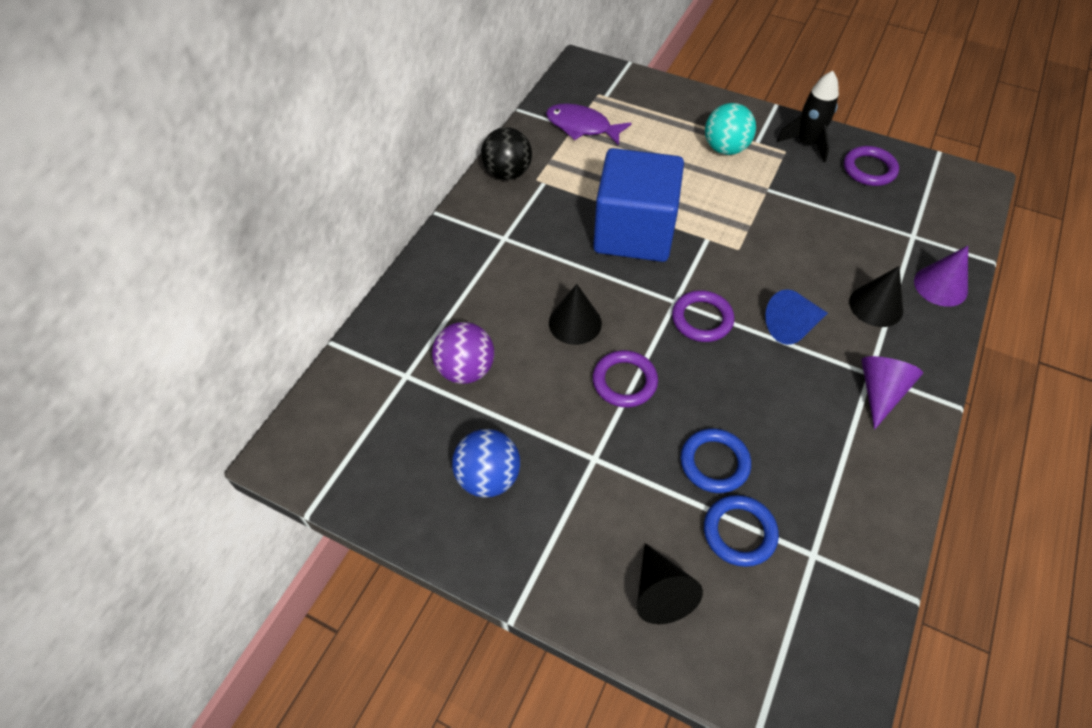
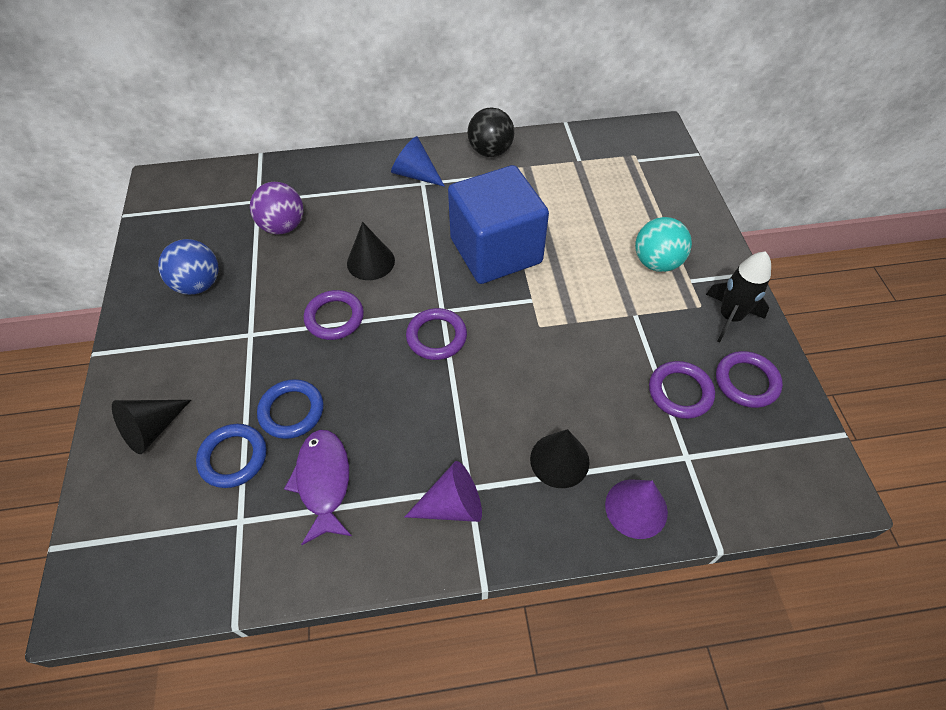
camera: 55 degrees right, 0 degrees up
purple fish [546,103,632,146] -> purple fish moved to [284,430,352,545]
blue cone [765,289,828,345] -> blue cone moved to [391,136,445,187]
none -> purple ring [649,361,715,419]

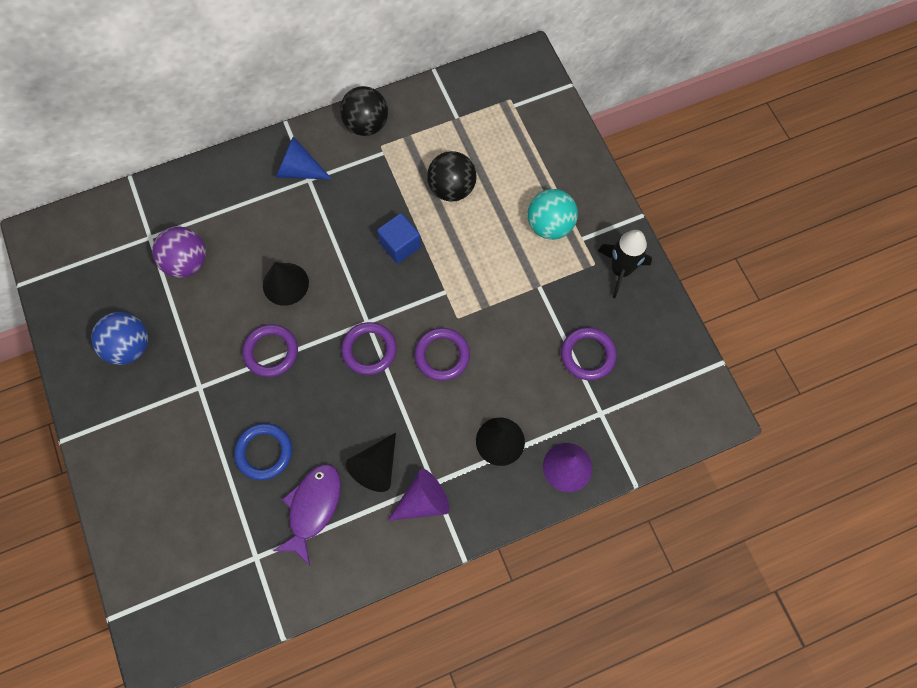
camera: 15 degrees left, 15 degrees up
black cone [112,400,191,454] -> black cone moved to [346,433,396,492]
blue ring [196,424,267,488] -> none
purple fish [284,430,352,545] -> purple fish turned 45 degrees clockwise [273,464,341,565]
blue cube [448,165,549,284] -> blue cube [377,213,421,264], size x0.45
purple ring [716,351,783,408] -> purple ring moved to [415,328,470,381]
none -> black ball [427,151,476,202]

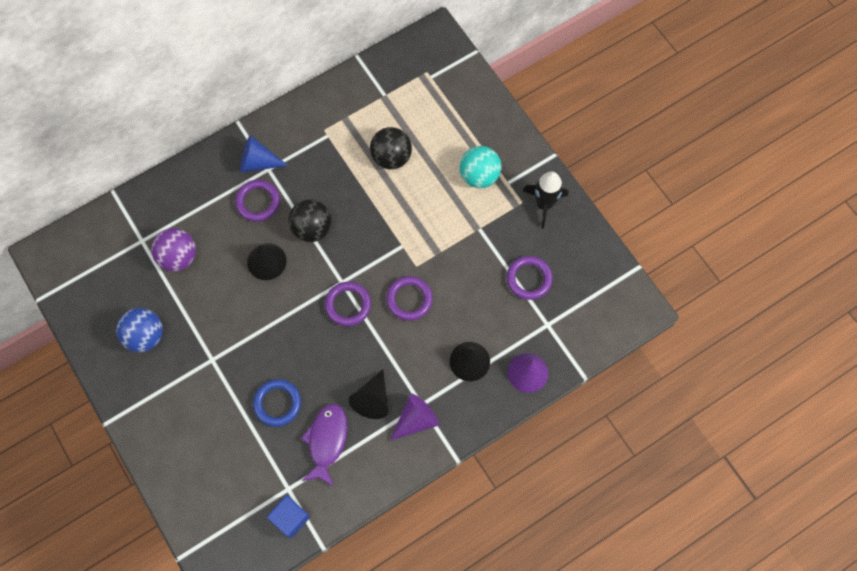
camera: 10 degrees left, 0 degrees up
purple ring [242,324,298,377] -> purple ring moved to [235,180,280,222]
black ball [340,86,388,136] -> black ball moved to [288,199,332,242]
blue cube [377,213,421,264] -> blue cube moved to [267,495,310,538]

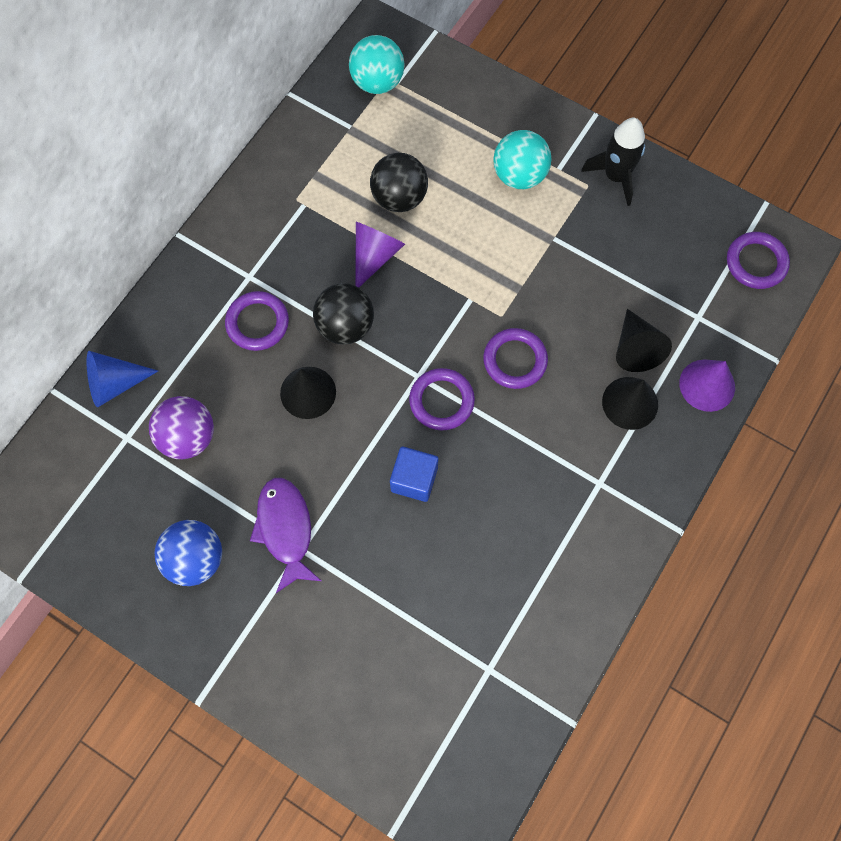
camera: 25 degrees left, 0 degrees up
blue cone [240,135,288,172] -> blue cone moved to [87,351,158,407]
blue ring [253,379,301,427] -> none
blue cube [267,495,310,538] -> blue cube moved to [390,447,438,502]
purple fish [300,404,348,487] -> purple fish moved to [250,478,321,593]
black cone [348,369,388,419] -> black cone moved to [616,309,672,372]
purple cone [390,394,439,441] -> purple cone moved to [355,222,405,288]
purple ring [507,256,553,300] -> purple ring moved to [727,232,790,289]
none -> turquoise ball [349,35,405,94]

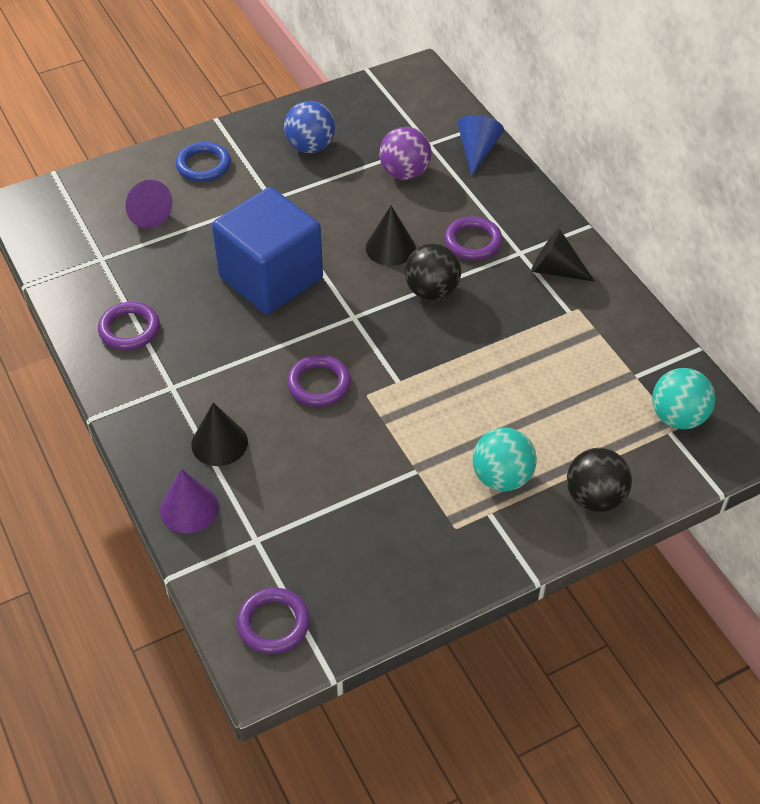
camera: 120 degrees right, 20 degrees down
purple fish [250,478,321,593] -> none
purple cone [355,222,405,288] -> purple cone moved to [125,180,173,229]
black ball [370,153,428,212] -> black ball moved to [567,448,632,513]
blue cube [390,447,438,502] -> blue cube [212,187,323,314], size x2.23
purple ring [409,368,475,430] -> purple ring moved to [98,302,160,350]
black rocket [581,118,645,206] -> none
black cone [616,309,672,372] -> black cone moved to [531,228,595,282]
none -> blue ring [176,142,231,182]

